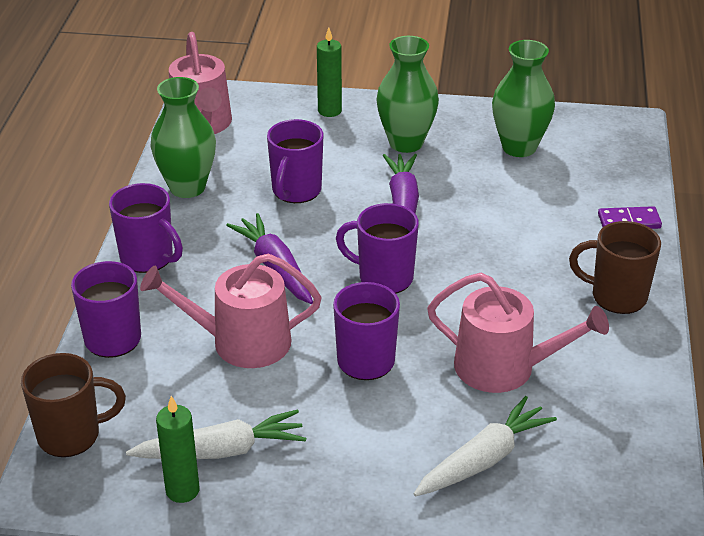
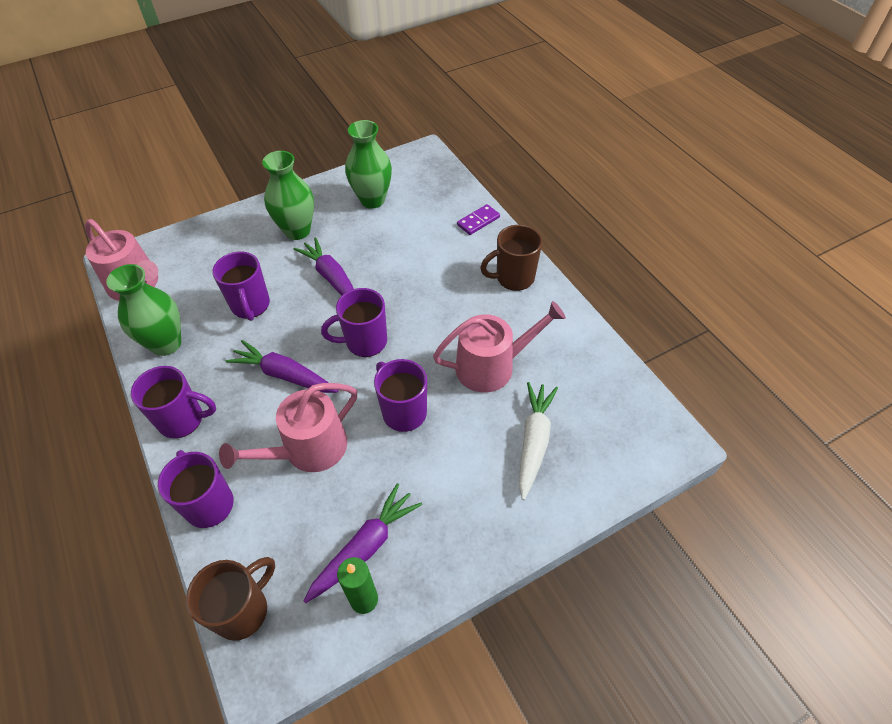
camera: 35 degrees left, 15 degrees up
white carrot [126,409,306,459] -> purple carrot [303,483,422,604]
green candle [317,27,342,117] -> none

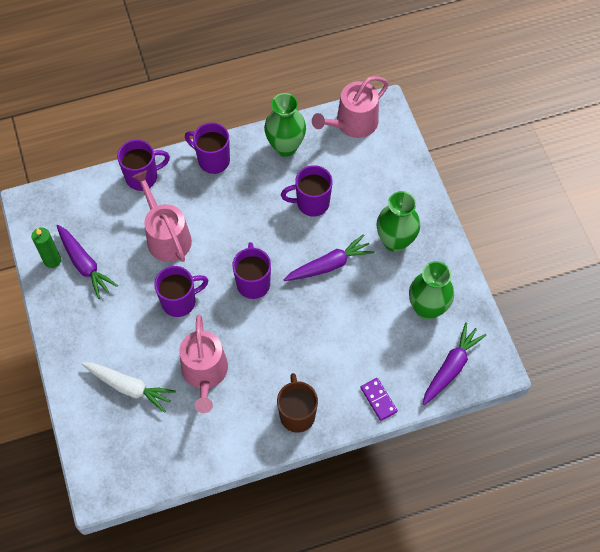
camera: 100 degrees right, 10 degrees up
purple mug [131,366,216,438] -> purple mug turned 105 degrees clockwise [185,123,230,174]
brown mug [186,557,275,641] -> none
purple carrot [226,340,338,393] -> purple carrot moved to [423,322,486,405]

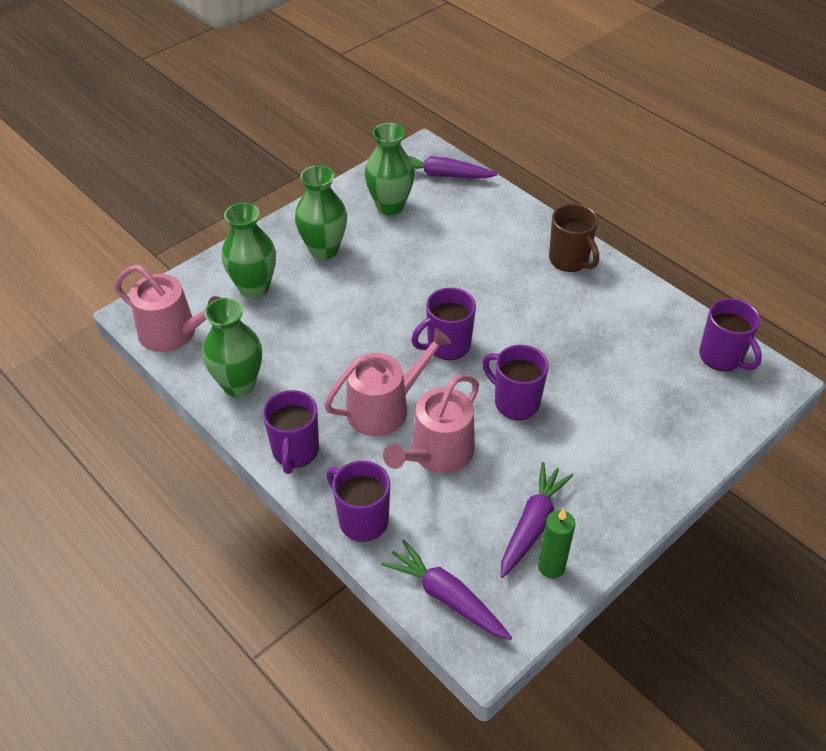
camera: 115 degrees left, 15 degrees down
white carrot [82,362,176,413] -> none
pink watering can [179,315,228,413] -> pink watering can moved to [324,328,452,436]
brown mug [277,373,318,433] -> brown mug turned 90 degrees counterclockwise [549,204,599,272]
purple mug [281,165,333,217] -> purple mug moved to [699,298,762,371]
purple carrot [283,234,374,281] -> purple carrot moved to [381,540,512,640]
purple domino [360,378,398,421] -> none
none -> green vase [221,203,276,299]

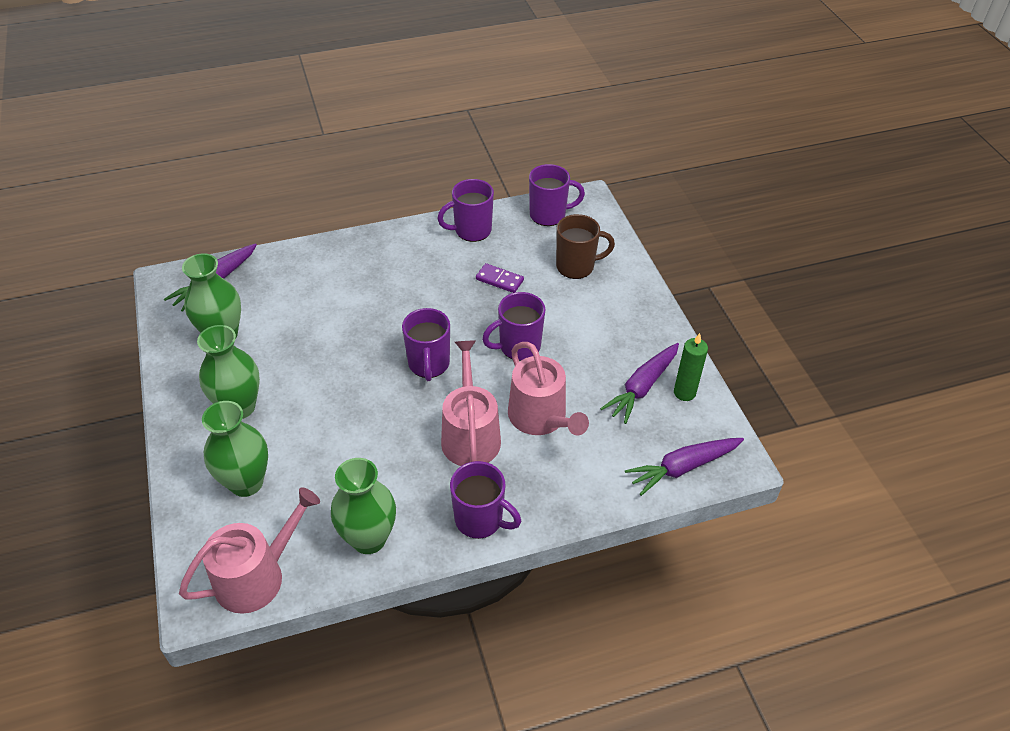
camera: 65 degrees left, 0 degrees up
purple mug [326,461,390,542] -> purple mug moved to [437,179,494,242]
purple carrot [500,462,574,578] -> purple carrot turned 105 degrees counterclockwise [600,343,679,424]
brown mug [549,204,599,272] -> brown mug moved to [556,214,615,279]
none -> purple domino [476,263,524,293]

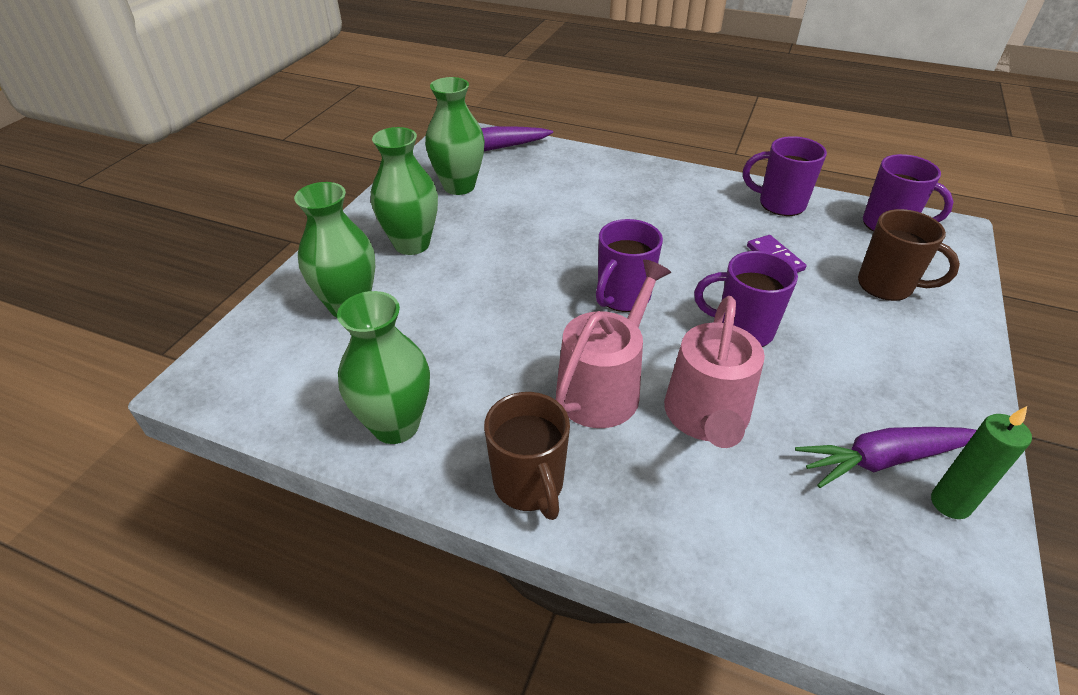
camera: 40 degrees right, 5 degrees down
pink watering can [179,487,320,614] -> none
purple mug [450,461,521,539] -> brown mug [484,392,570,520]
purple carrot [625,438,744,496] -> none

